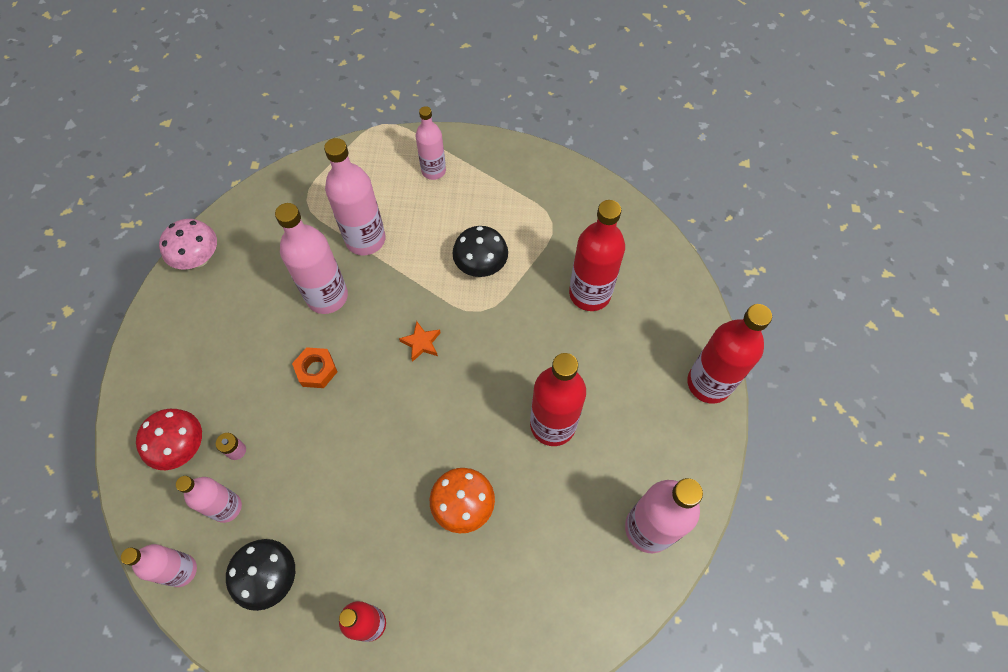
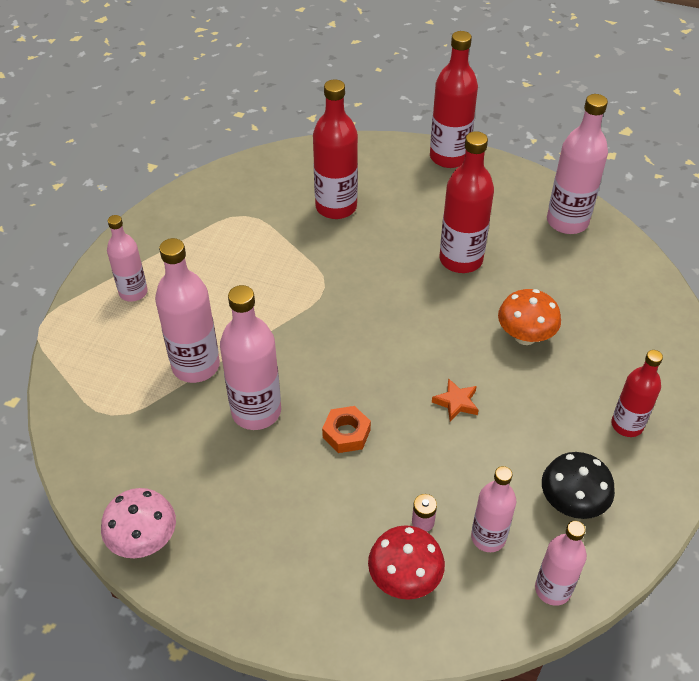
camera: 75 degrees left, 15 degrees down
orange star [399,321,441,362] -> orange star moved to [432,378,478,422]
black mushroom [452,226,508,277] -> none

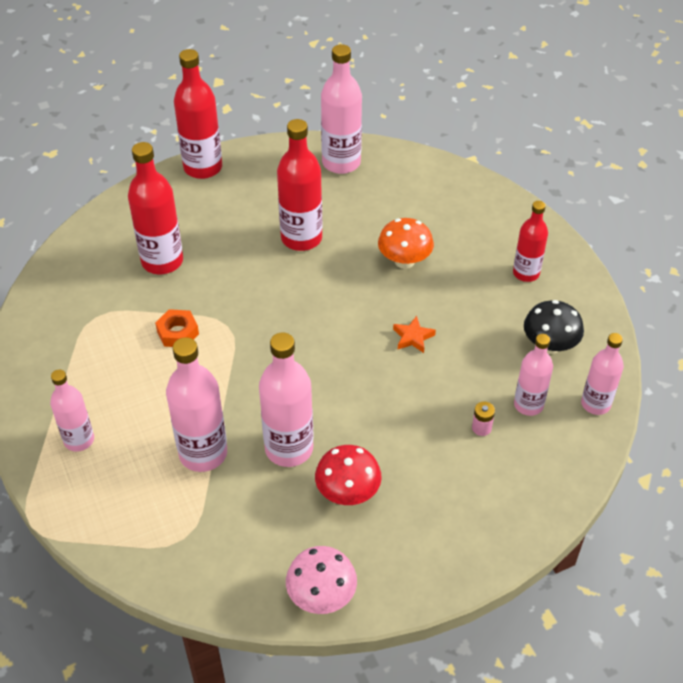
camera: 45 degrees left, 0 degrees up
orange nut [322,406,371,453] -> orange nut moved to [155,309,199,347]
red mushroom [368,525,445,600] -> red mushroom moved to [315,445,382,505]

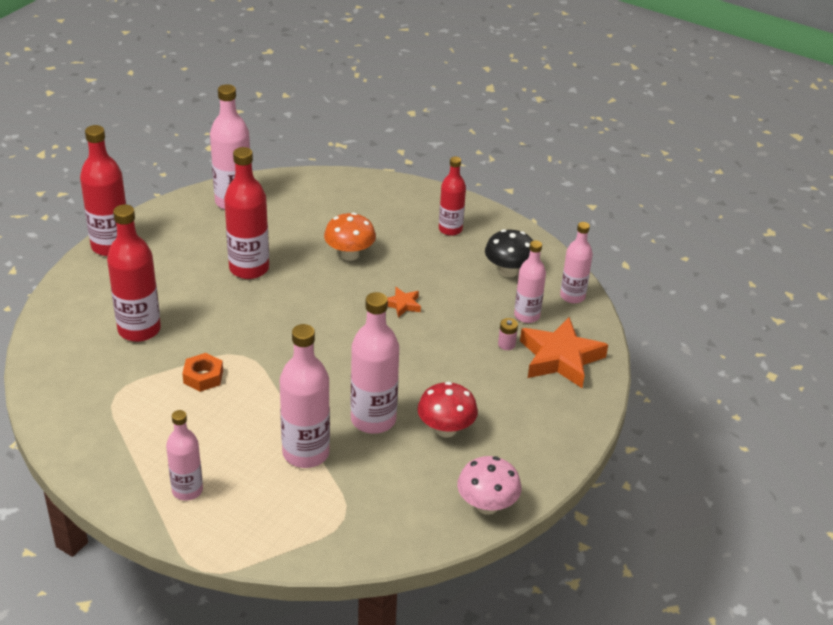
camera: 35 degrees left, 10 degrees down
none -> orange star [520,317,608,388]

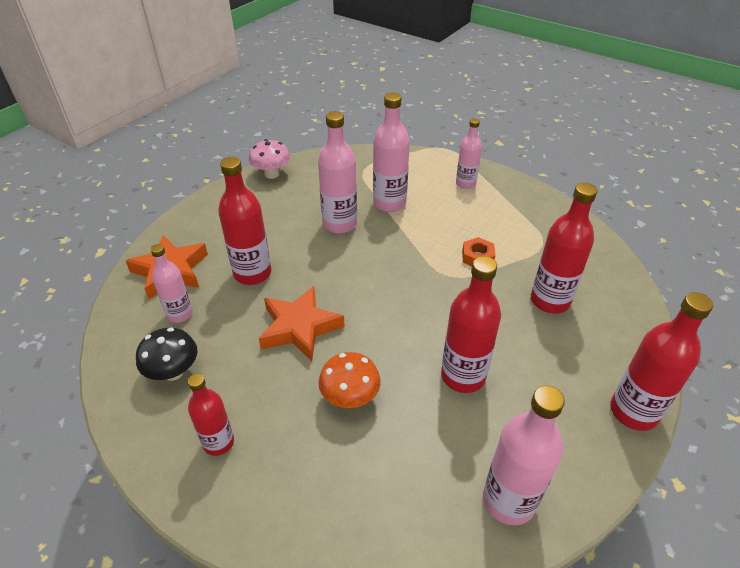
camera: 175 degrees left, 5 degrees up
orange star [388,287,421,318] -> orange star [259,286,345,361], size x2.16
red mushroom [417,382,478,437] -> none
pink battery [498,318,518,350] -> none
pink bottle [560,222,593,303] -> none
none -> red bottle [218,157,271,285]

